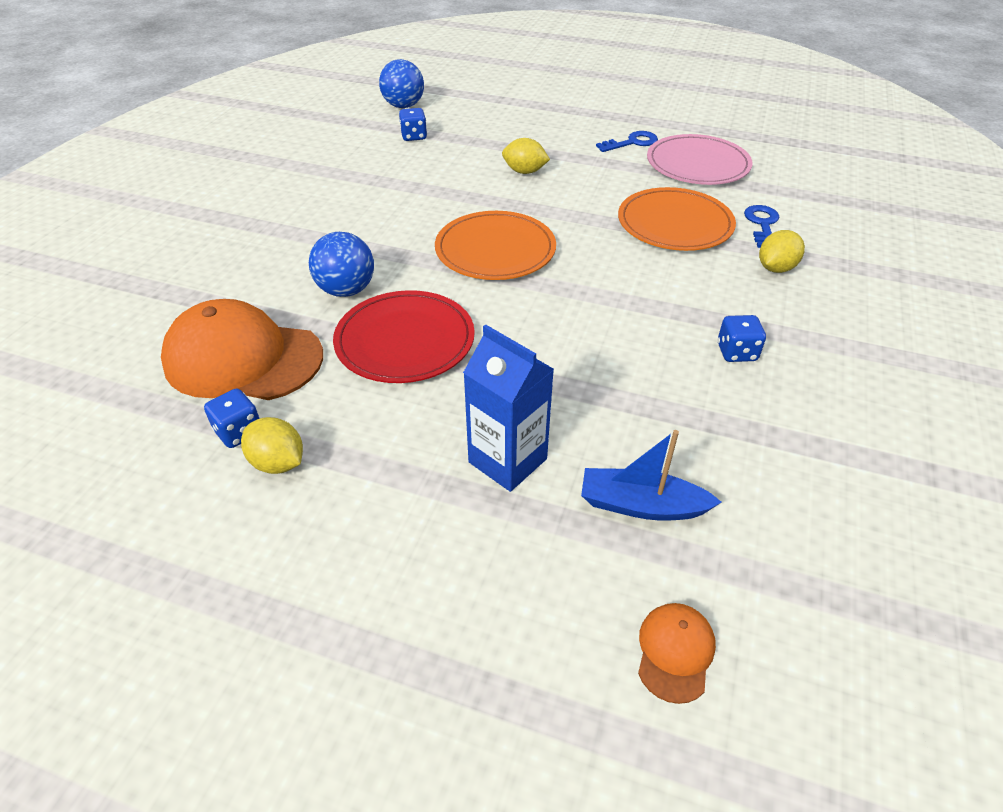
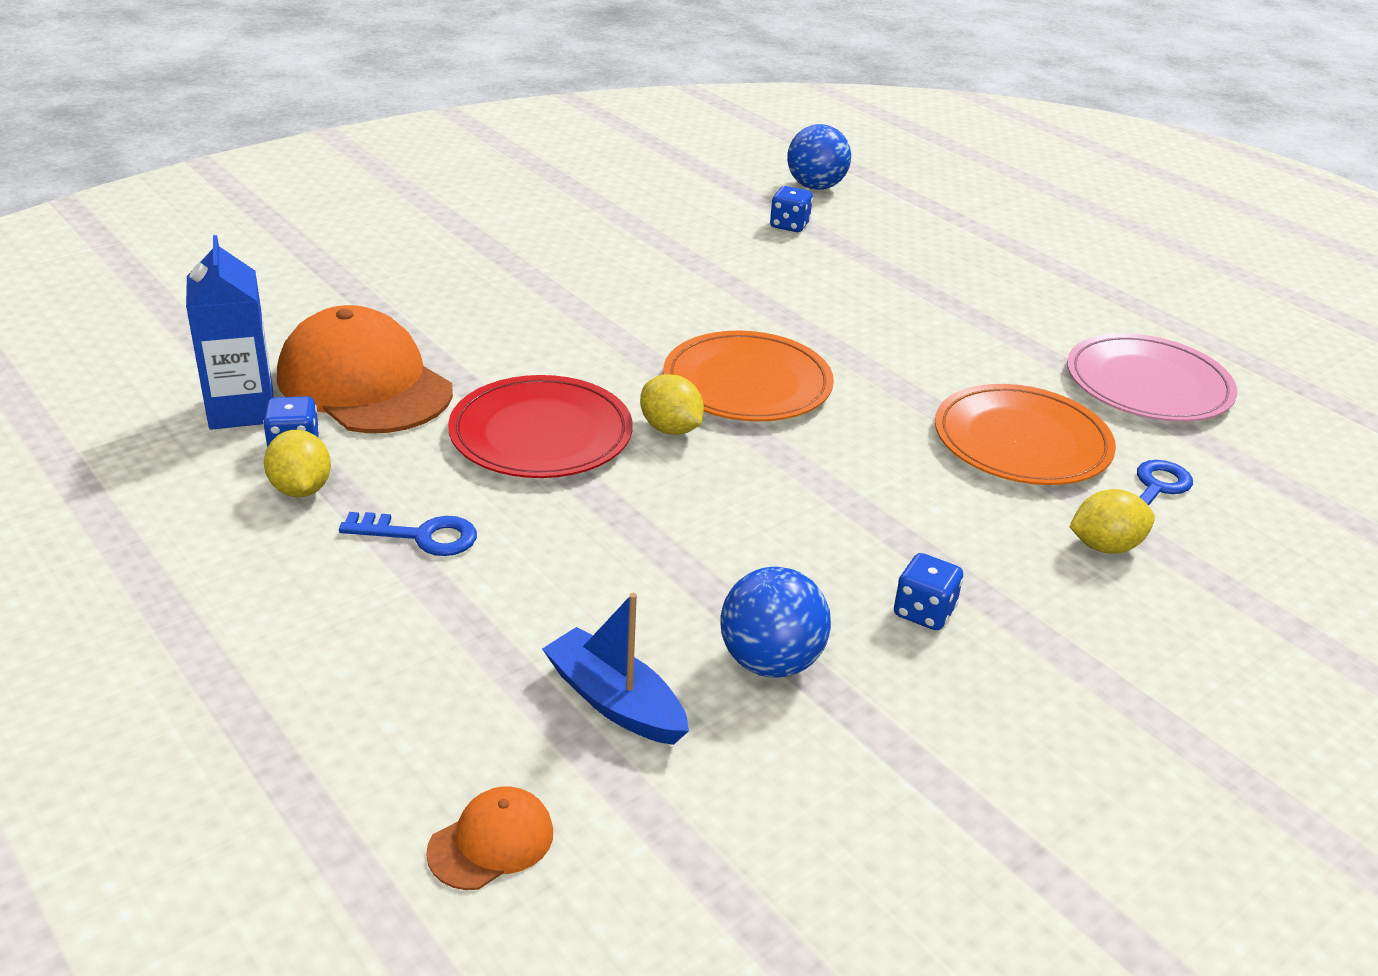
camera: 30 degrees right, 10 degrees down
blue ball [309,232,374,297] -> blue ball moved to [720,567,831,678]
blue carton [463,324,554,492] -> blue carton moved to [186,235,274,430]
yellow lemon [502,138,550,174] -> yellow lemon moved to [640,374,704,435]
blue key [596,131,658,152] -> blue key moved to [339,512,477,556]

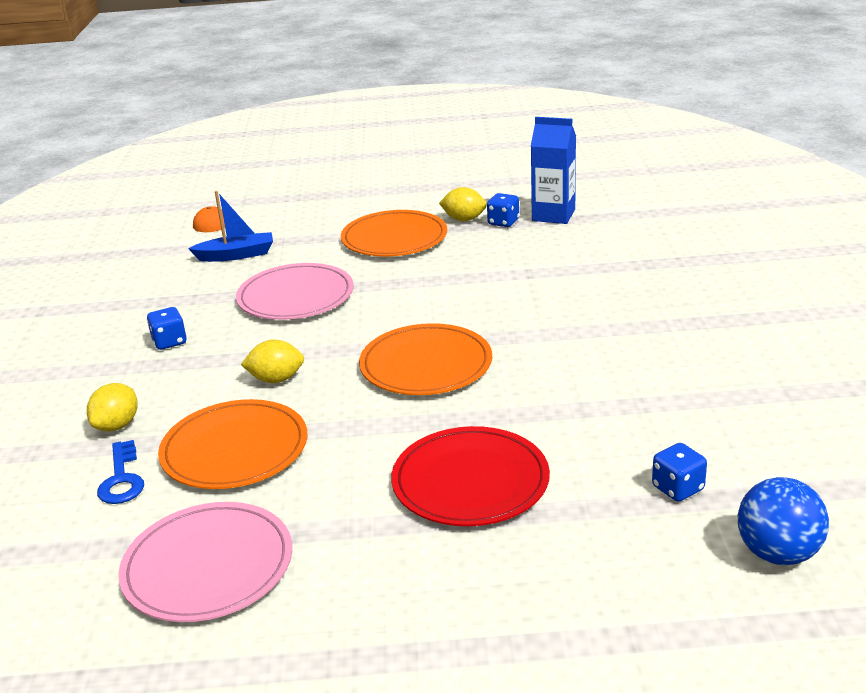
camera: 130 degrees right, 5 degrees down
orange cap [277,305,453,433] -> none
blue key [339,512,477,556] -> orange plate [341,210,447,257]
red plate [448,375,633,478] -> red plate moved to [391,426,550,526]
yellow lemon [640,374,704,435] -> yellow lemon moved to [241,339,304,383]
blue ball [720,567,831,678] -> none
none -> pink plate [236,263,354,320]

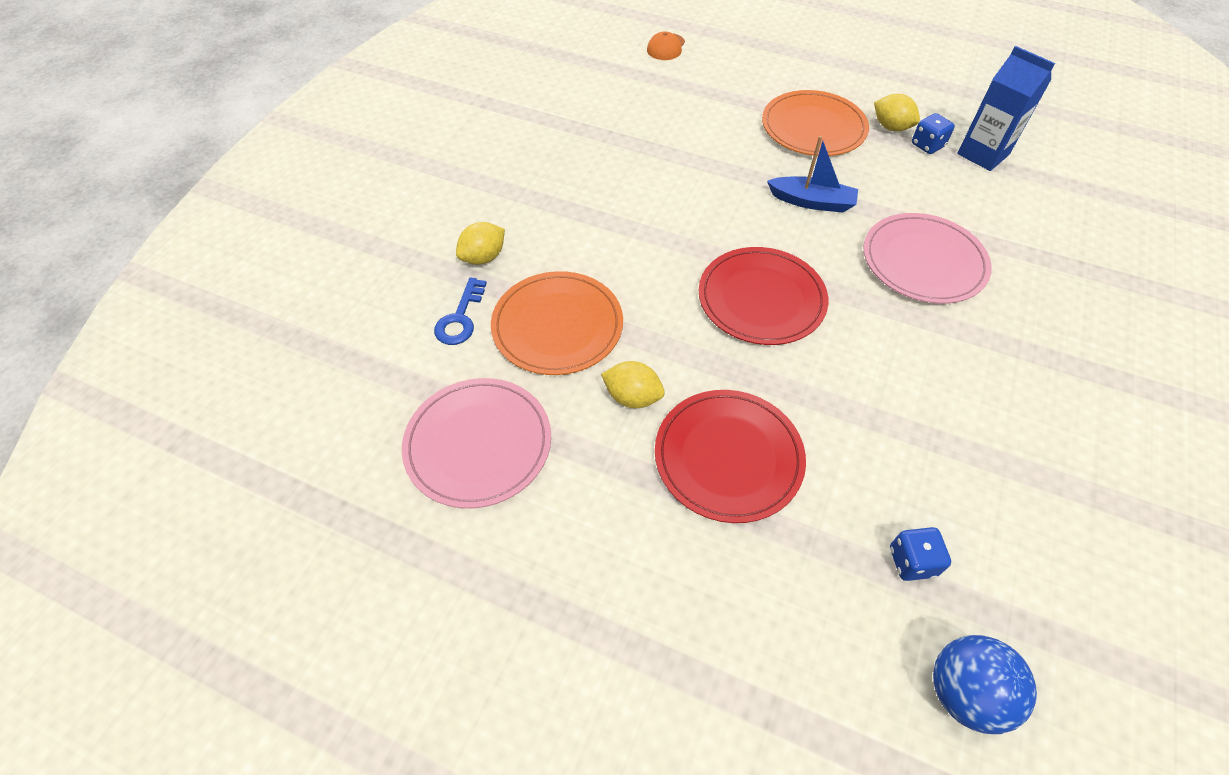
camera: 25 degrees right, 25 degrees up
blue dice [147,307,187,350] -> none
blue boat [188,191,273,262] -> blue boat moved to [767,136,858,212]
pink plate [236,263,354,320] -> pink plate moved to [863,213,992,304]
yellow lemon [241,339,304,383] -> yellow lemon moved to [601,361,665,408]
orange plate [359,323,492,395] -> red plate [699,247,828,345]

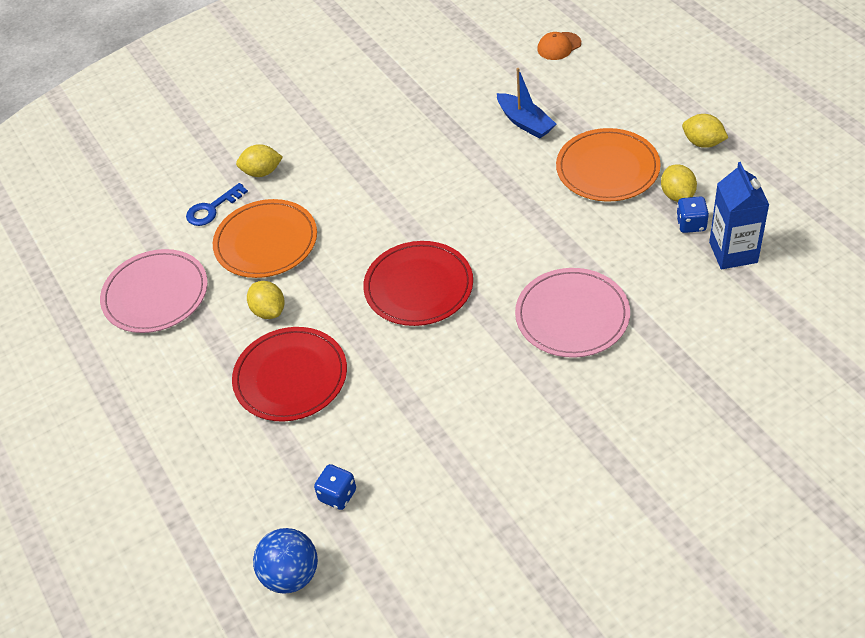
camera: 40 degrees right, 5 degrees down
blue boat [767,136,858,212] -> blue boat moved to [497,68,556,139]
none -> yellow lemon [682,114,728,148]

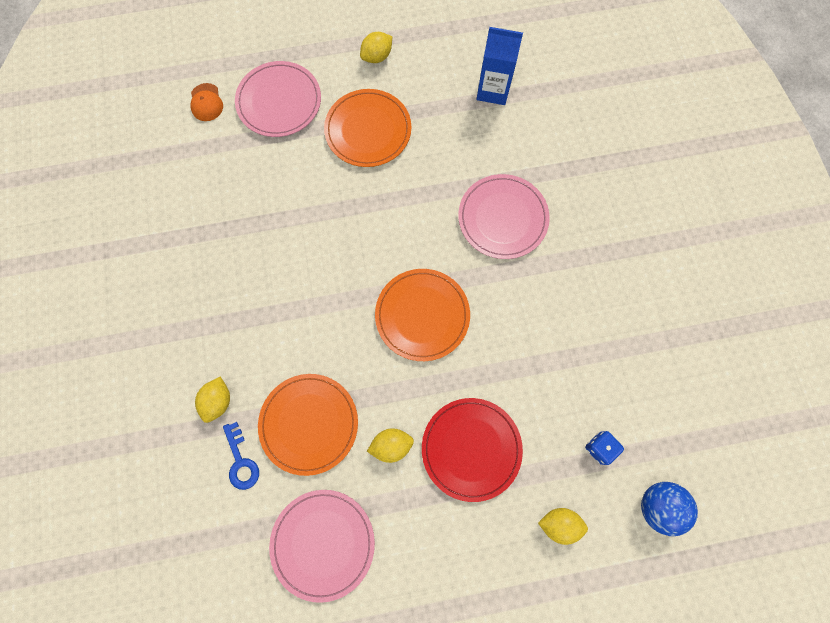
camera: 75 degrees left, 25 degrees up
red plate [363,241,473,326] -> orange plate [375,269,470,361]
blue boat [497,68,556,139] -> none
yellow lemon [661,164,697,202] -> yellow lemon moved to [538,508,588,545]
blue dice [676,196,709,233] -> none
none -> pink plate [235,61,321,137]

